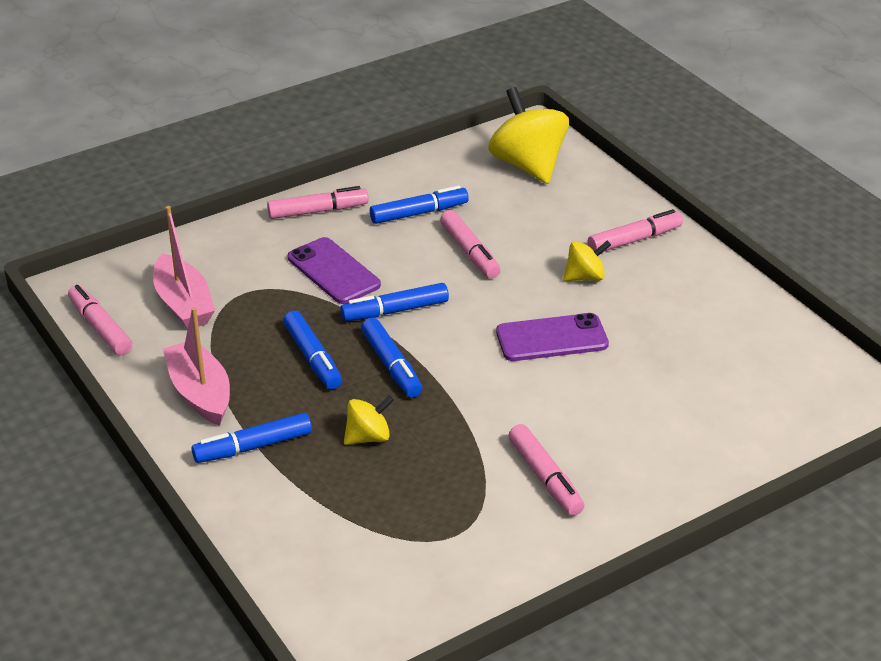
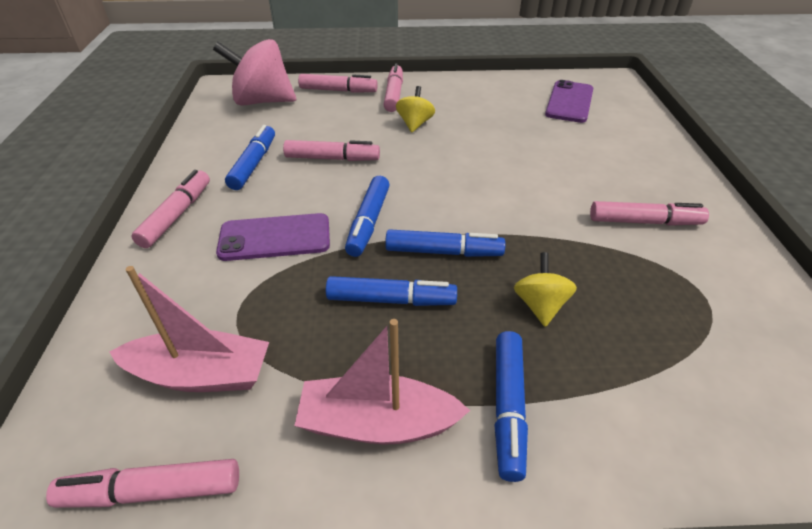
camera: 60 degrees left, 5 degrees up
yellow spinning top [488,87,569,184] -> pink spinning top [213,39,296,106]
purple phone [496,313,609,361] -> purple phone moved to [545,80,593,123]
none -> pink marker [298,74,378,93]

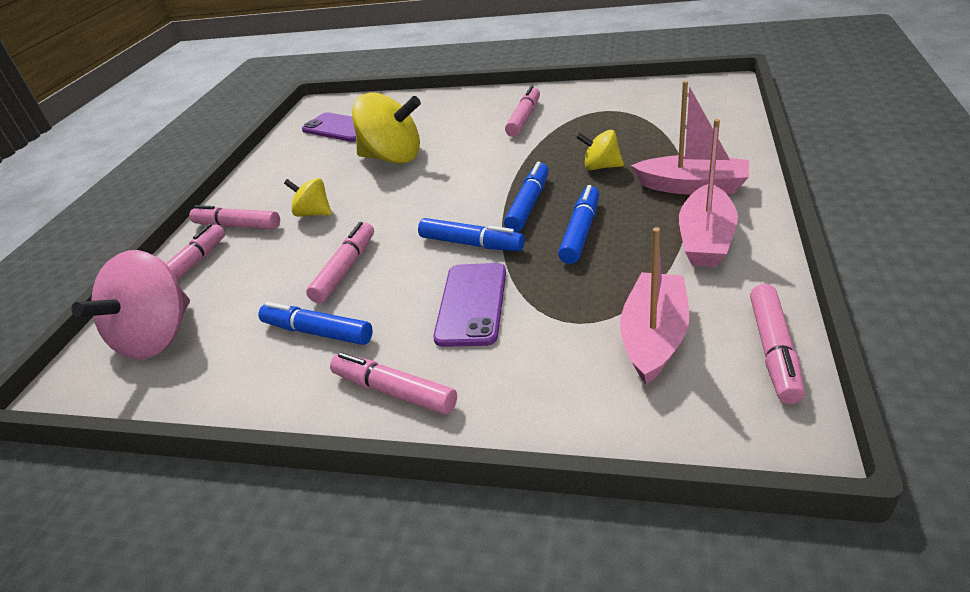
camera: 70 degrees left, 5 degrees down
blue marker [495,331,528,482] -> pink boat [631,81,749,195]
none -> yellow spinning top [352,92,421,164]

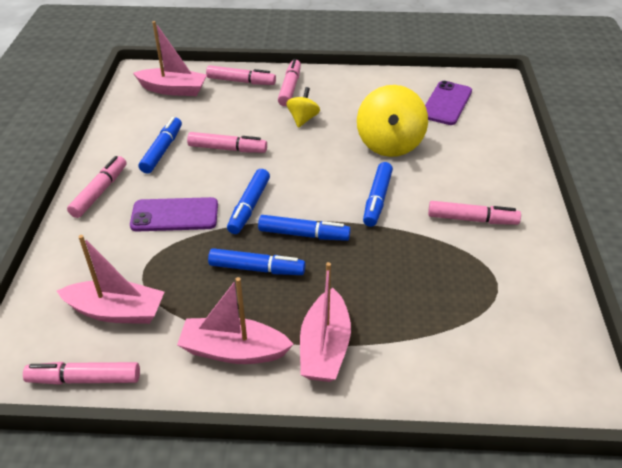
camera: 75 degrees right, 5 degrees up
pink spinning top [72,250,190,359] -> pink boat [133,21,207,96]
yellow spinning top [576,130,624,170] -> none
none -> blue marker [363,162,393,227]

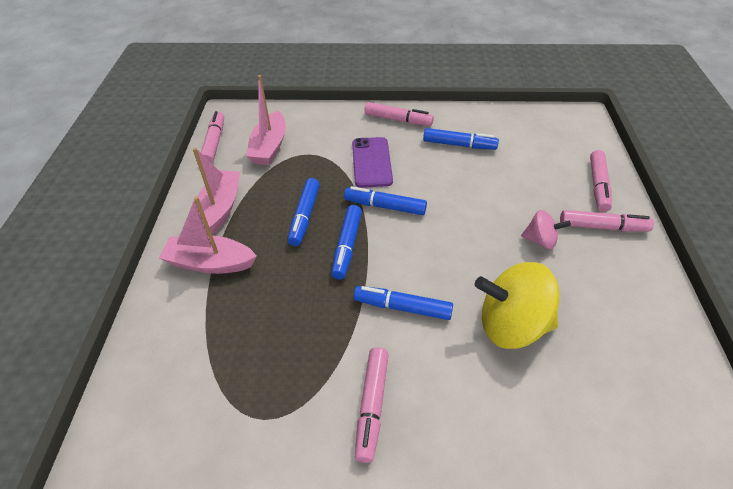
camera: 90 degrees right, 5 degrees up
pink boat [133,21,207,96] -> none
pink marker [187,132,267,153] -> none
yellow spinning top [286,87,320,128] -> pink spinning top [521,210,571,249]
purple phone [425,81,472,125] -> none

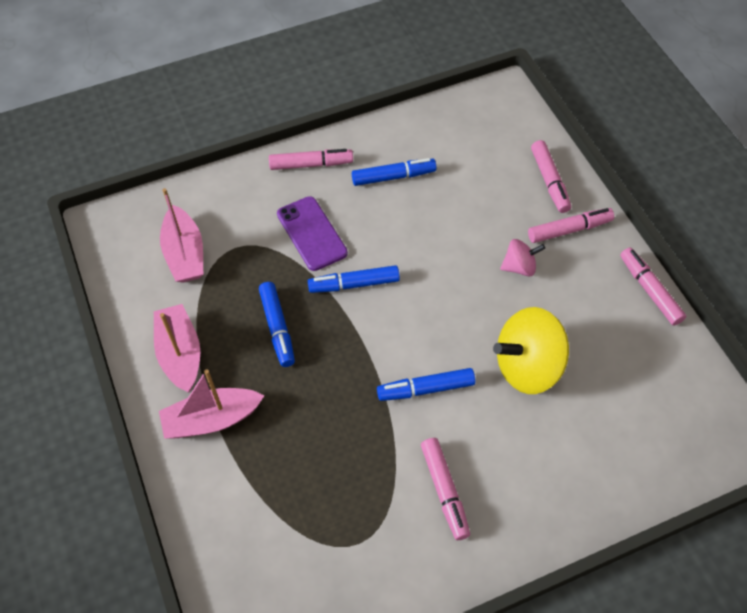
camera: 25 degrees left, 10 degrees up
pink marker [201,111,224,163] -> pink marker moved to [620,248,686,326]
blue marker [331,205,362,279] -> none

